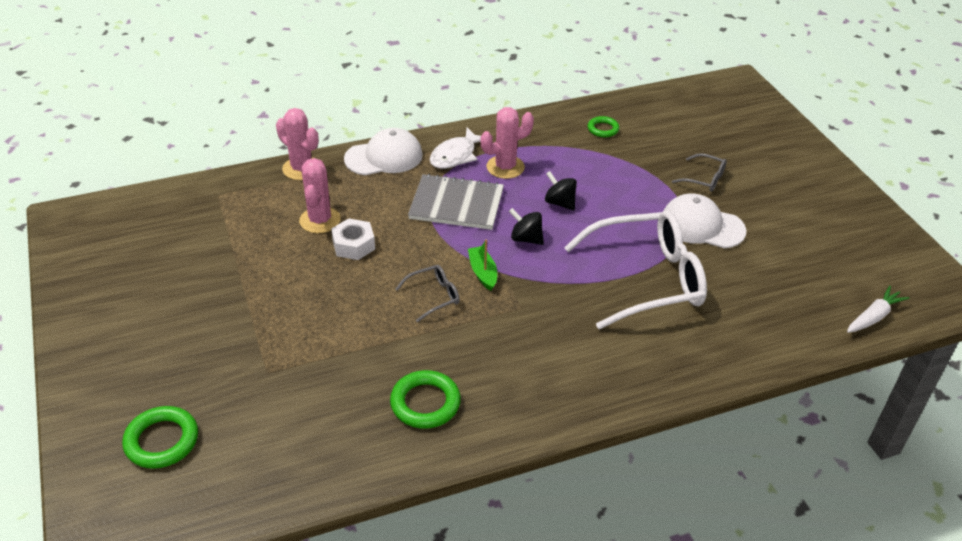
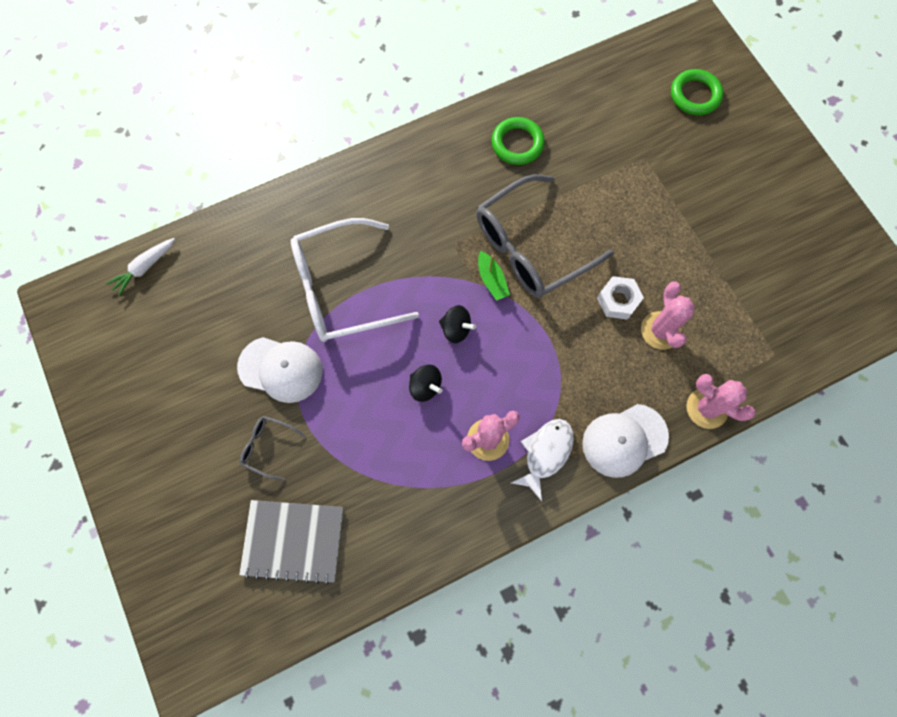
camera: 175 degrees right, 30 degrees up
grey glasses [396,265,460,322] -> grey glasses [476,174,614,298], size x2.32
grey notebook [408,174,504,230] -> grey notebook moved to [239,500,343,585]
green ring [588,116,619,137] -> none

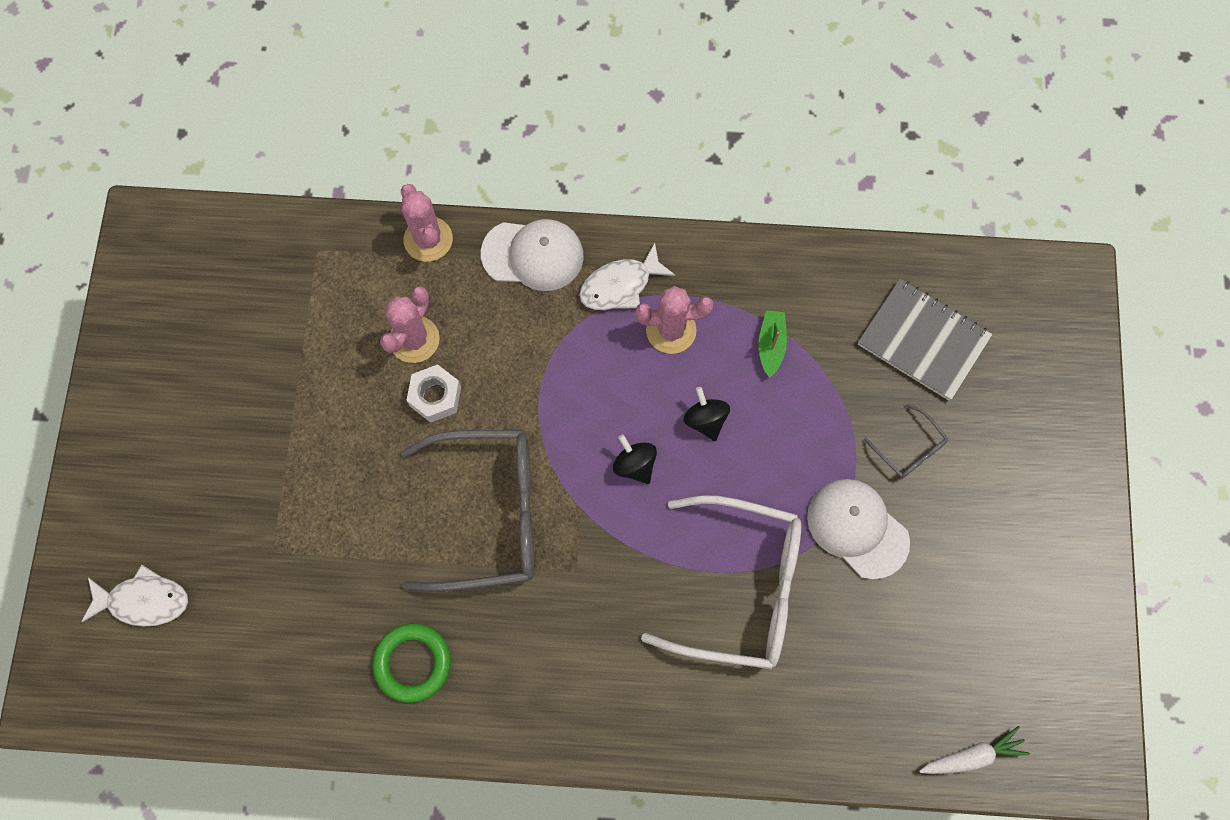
camera: 150 degrees left, 0 degrees up
green boat [478,251,510,301] -> green boat moved to [758,310,787,378]
green ring [671,69,723,115] -> white fish [81,565,188,627]

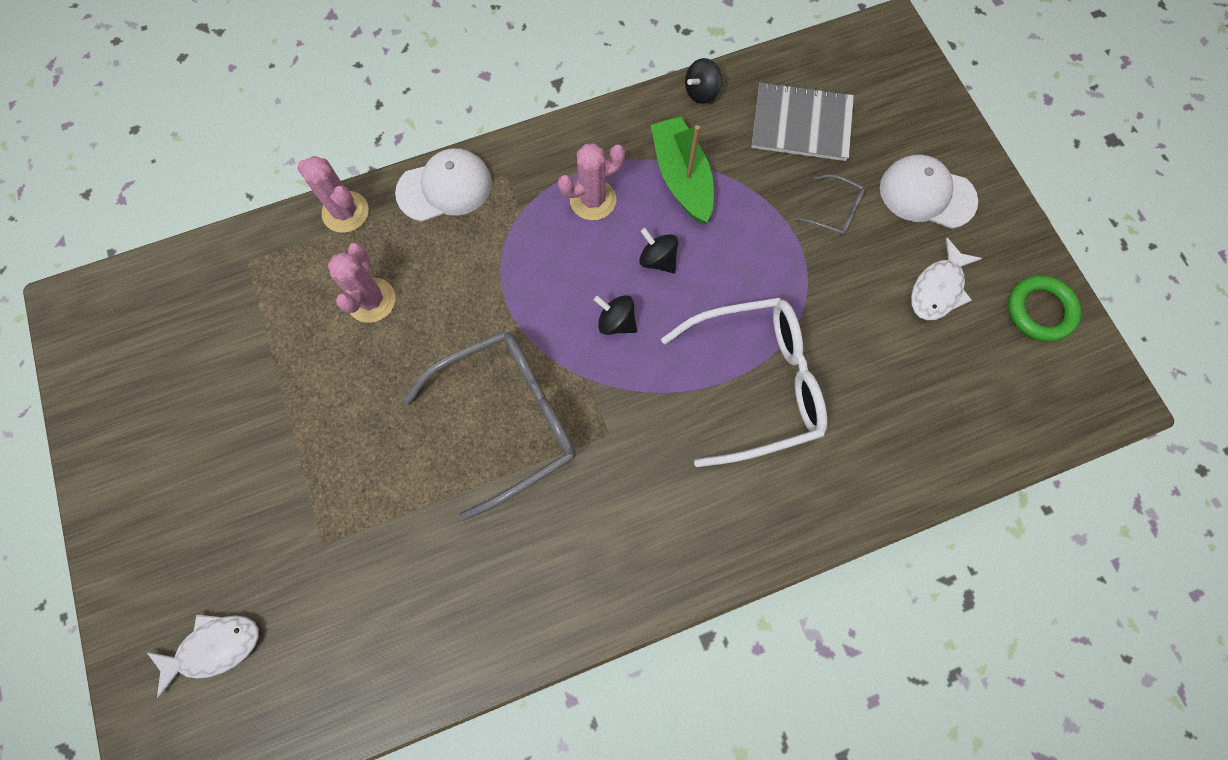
camera: 25 degrees left, 0 degrees up
green ring [372,623,451,703] -> green ring moved to [1008,275,1081,342]
white nut [406,364,461,423] -> none
white fish [579,243,675,310] -> white fish moved to [911,238,982,320]
green boat [758,310,787,378] -> green boat [651,116,714,223], size x1.86
white cap [807,479,910,580] -> white cap moved to [880,155,978,229]
white carrot [919,726,1030,774] -> none
none -> black spinning top [685,58,722,104]

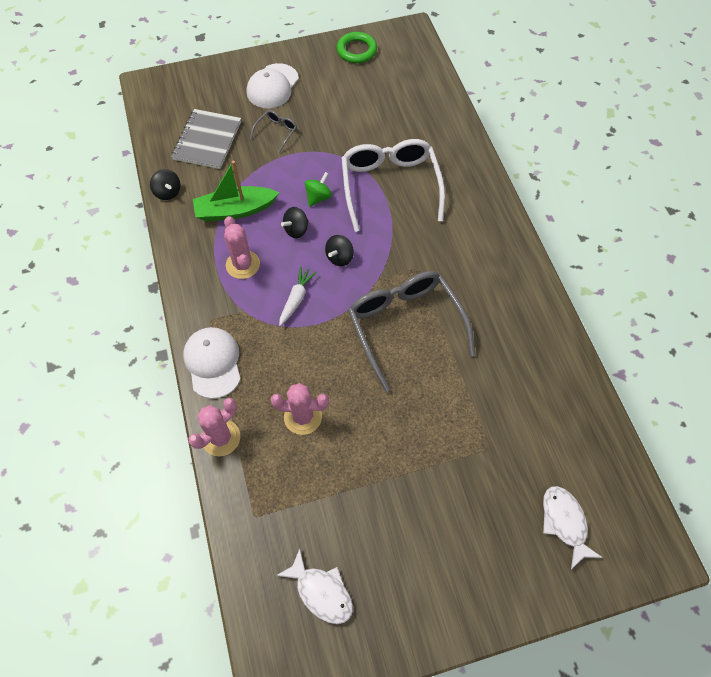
camera: 85 degrees left, 10 degrees down
white fish [911,238,982,320] -> white fish moved to [276,548,353,624]
none -> white carrot [279,267,317,326]
none -> green spinning top [305,172,332,207]

